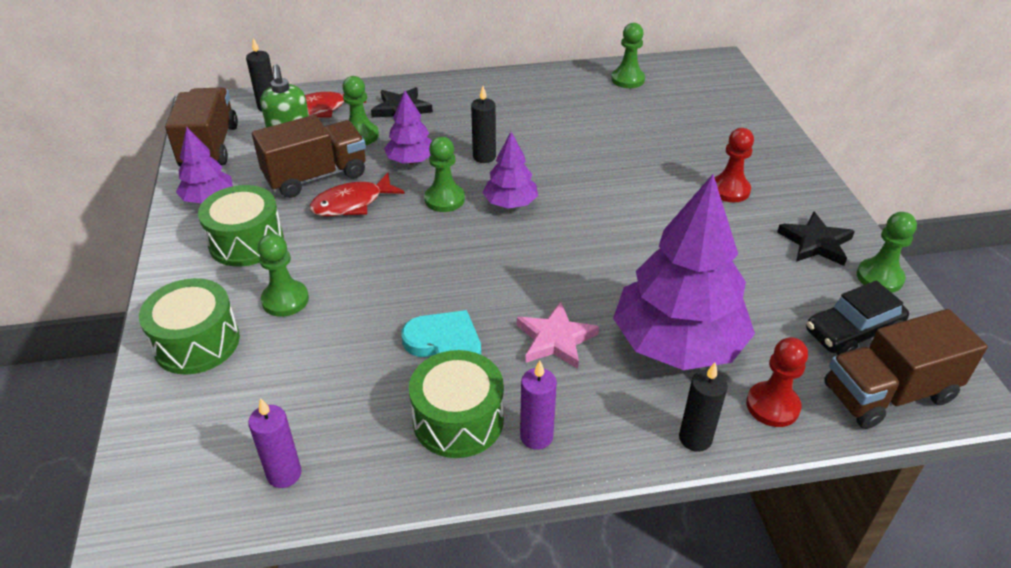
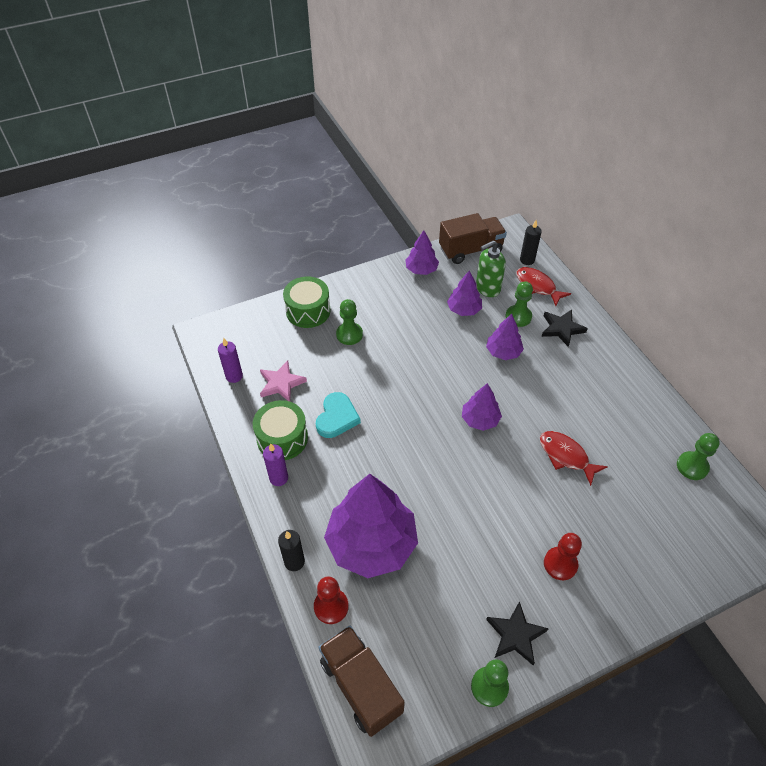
camera: 75 degrees right, 10 degrees up
green drum [198,185,284,267] -> none
brown truck [252,115,366,198] -> purple tree [447,271,482,316]
red fish [309,173,405,216] -> red fish moved to [540,431,608,486]
green pawn [424,137,465,212] -> none
black candle [471,86,496,163] -> none
pink star [517,302,599,369] -> pink star moved to [260,361,307,401]
black car [806,280,909,355] -> none

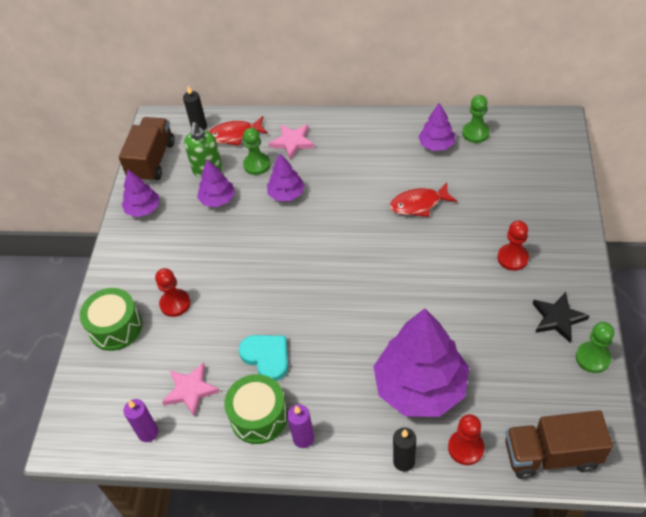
camera: 55 degrees left, 0 degrees up
green pawn [336,299,363,345] -> red pawn [155,268,191,317]
purple tree [462,383,502,431] -> purple tree moved to [418,103,455,151]
black star [542,310,588,347] -> pink star [269,125,315,160]

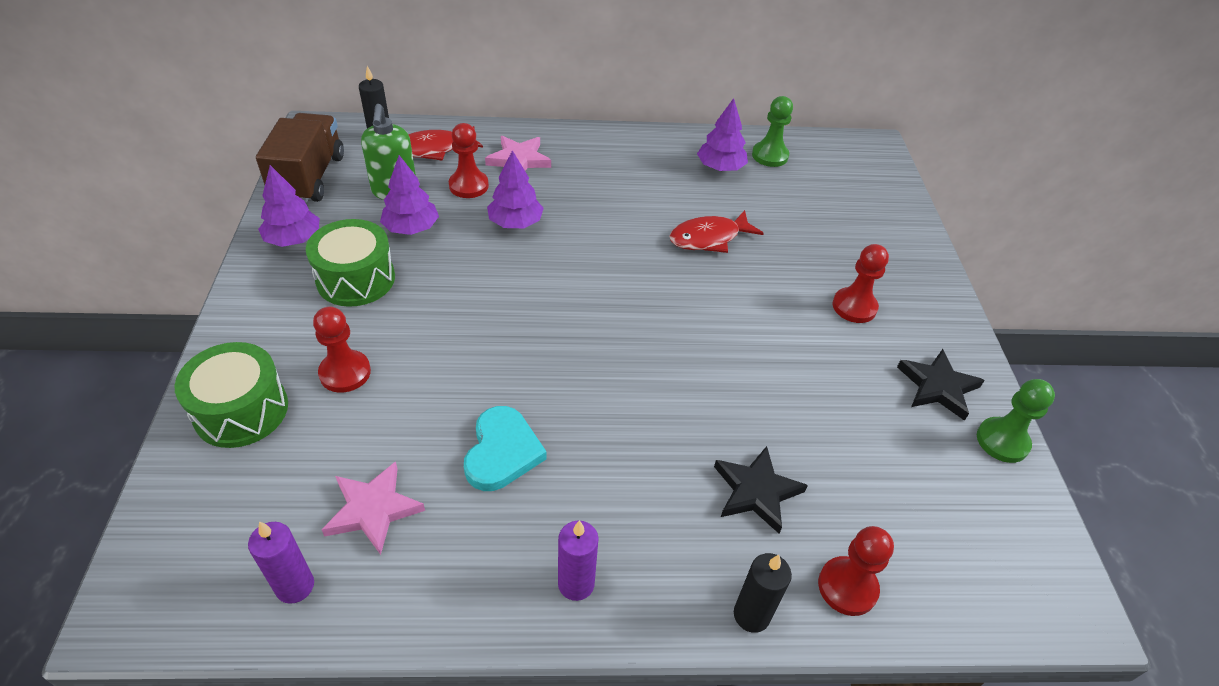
camera: 15 degrees left, 5 degrees down
green drum [224,374,288,444] -> green drum moved to [306,219,395,307]
turquoise heart [239,335,288,381] -> turquoise heart turned 60 degrees clockwise [464,406,547,491]
green pawn [243,128,270,175] -> red pawn [448,123,489,198]
purple tree [373,308,469,417] -> black star [714,446,808,533]
brown truck [505,410,613,479] -> none

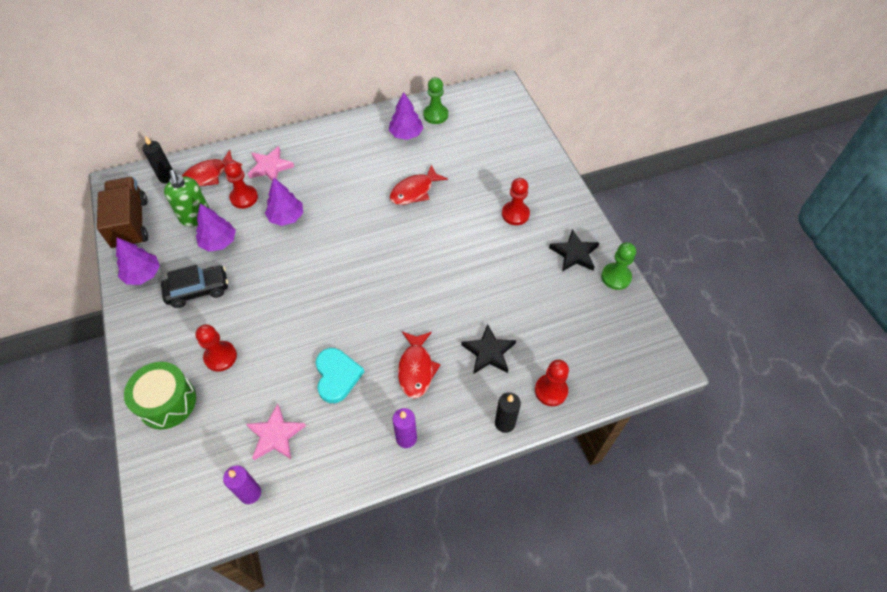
camera: 15 degrees left, 10 degrees up
green drum [306,219,395,307] -> black car [161,265,228,308]
none -> red fish [398,332,441,399]

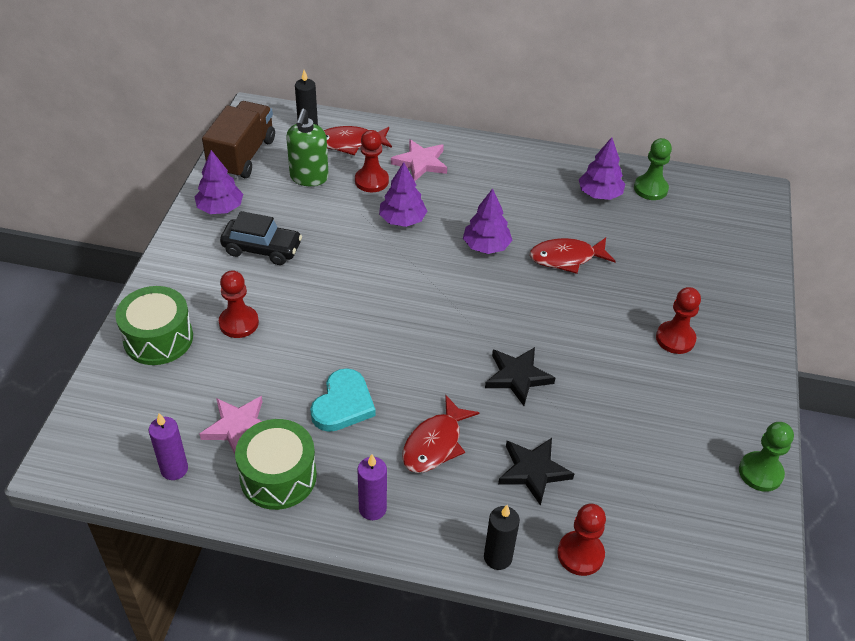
camera: 30 degrees right, 10 degrees down
purple tree [196,204,236,252] -> purple tree moved to [463,188,512,254]
black star [549,229,599,272] -> black star moved to [485,347,555,406]
none -> green drum [235,419,317,510]

